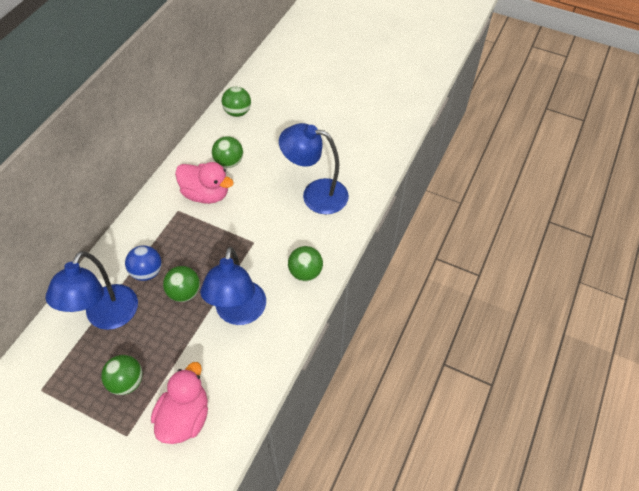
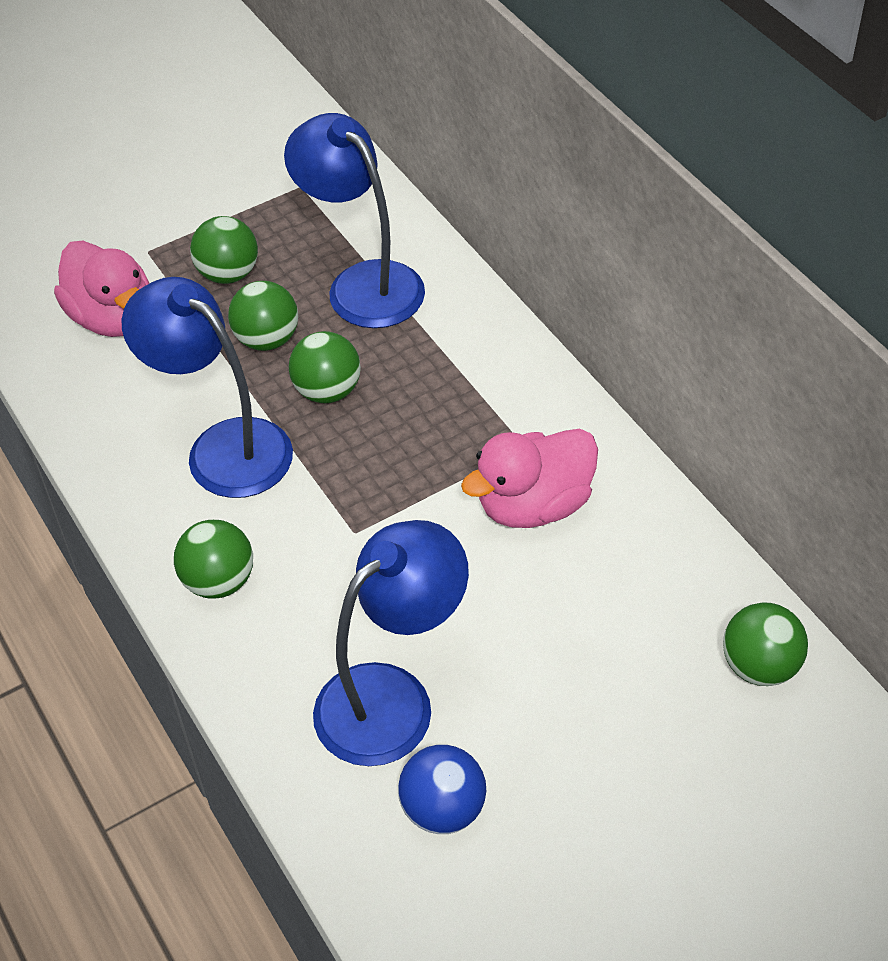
camera: 125 degrees right, 5 degrees down
blue ball [125,245,162,281] -> blue ball moved to [398,745,486,834]
green ball [212,136,243,168] -> green ball moved to [228,281,298,351]

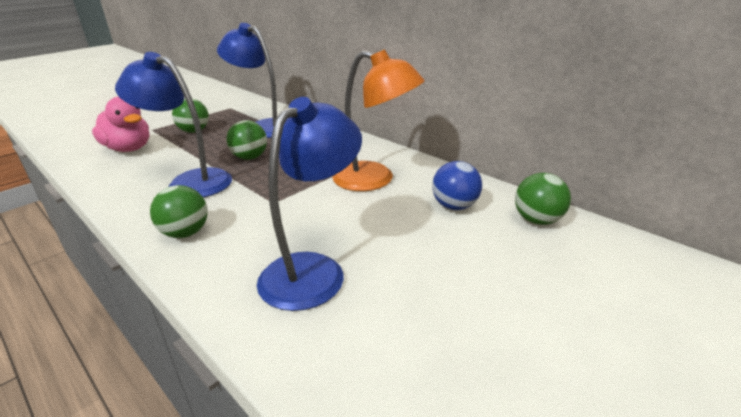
camera: 15 degrees left, 20 degrees down
green ball [228,281,298,351] -> none
blue ball [398,745,486,834] -> blue ball moved to [432,161,482,210]
pink duck [461,429,598,528] -> orange lamp [332,49,425,191]

